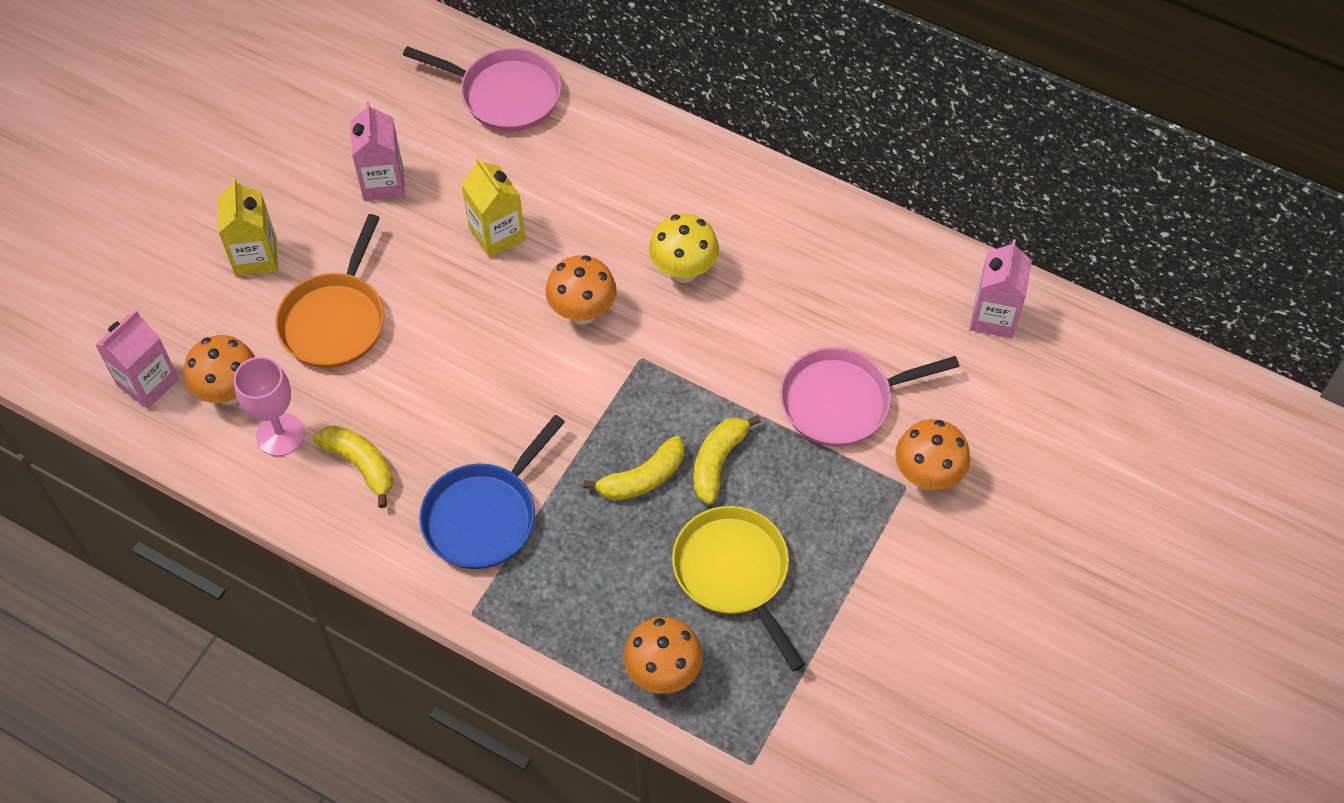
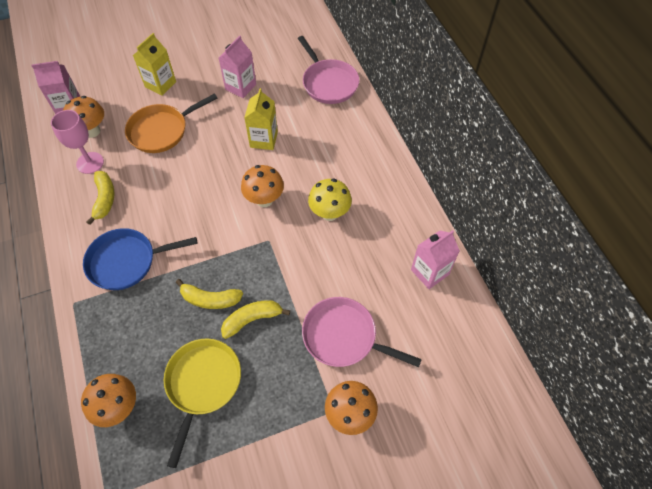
camera: 40 degrees right, 0 degrees up
pink carton [970,239,1032,338] -> pink carton moved to [411,230,460,289]

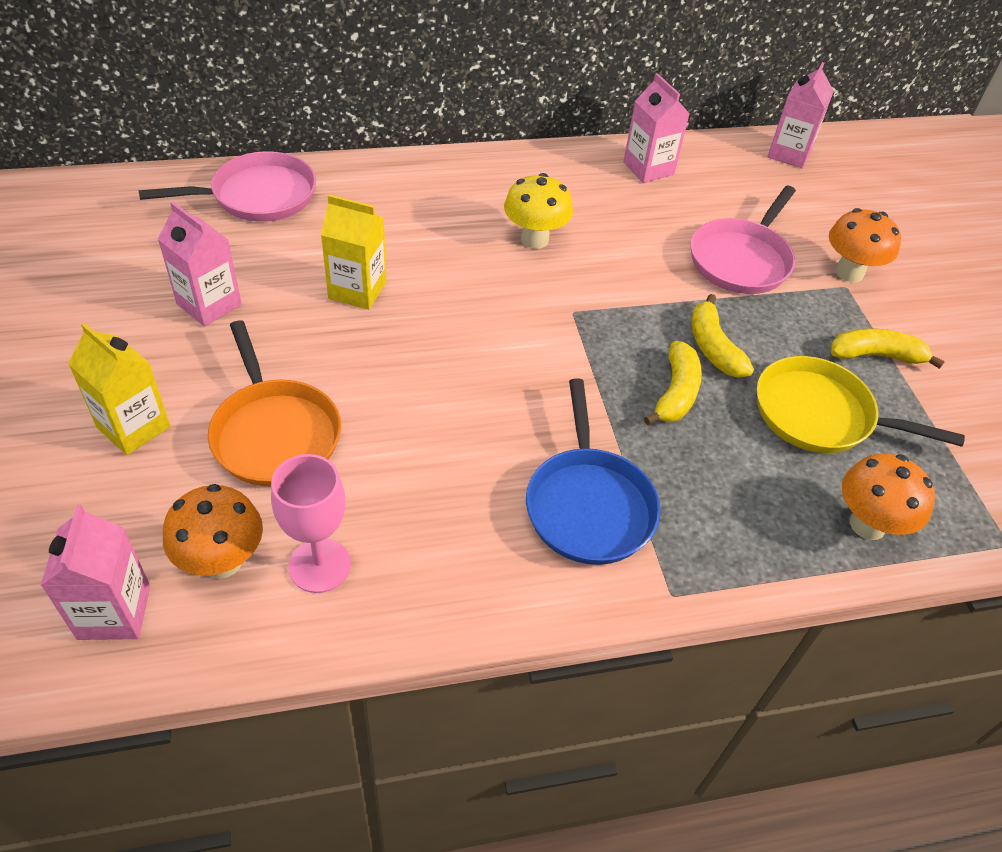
camera: 85 degrees left, 10 degrees down
yellow banana [86,171,114,225] -> yellow banana moved to [831,328,945,369]
orange mushroom [241,165,284,207] -> none
none -> pink carton [767,62,834,168]

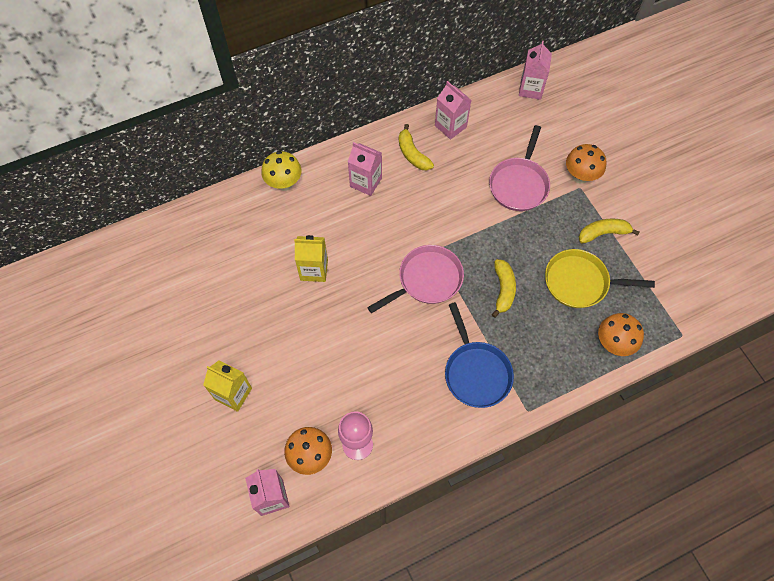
camera: 10 degrees left, 15 degrees up
pink pan [138,151,316,222] -> pink pan moved to [367,245,464,313]
pink carton [158,202,242,326] -> pink carton moved to [348,142,382,196]
orange pan [208,320,341,486] -> none
yellow mushroom [504,173,573,249] -> yellow mushroom moved to [261,151,302,191]
yellow banana [691,294,754,378] -> yellow banana moved to [399,124,434,170]

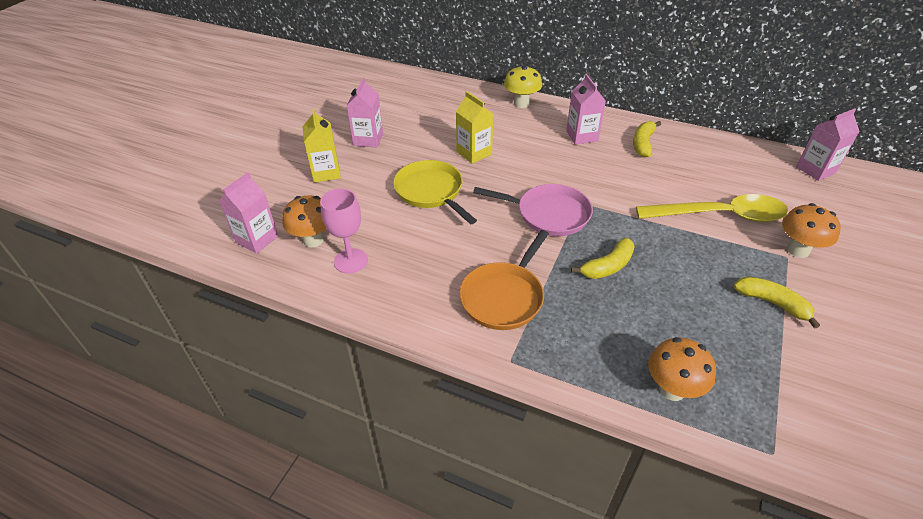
camera: 50 degrees right, 20 degrees down
pink carton [435,81,471,140] -> pink carton moved to [347,78,383,148]
blue pan [445,302,514,408] -> orange pan [459,230,549,330]
pink pan [489,125,550,211] -> yellow spoon [636,194,788,222]
yellow pan [545,249,655,308] -> yellow pan moved to [393,160,477,224]

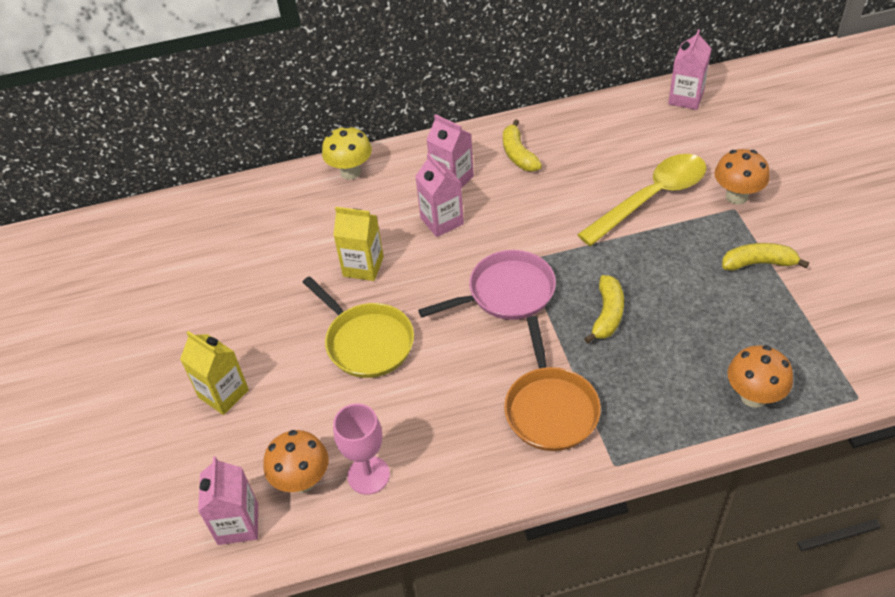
camera: 35 degrees left, 5 degrees up
pink carton [347,78,383,148] -> pink carton moved to [415,153,464,237]
yellow pan [393,160,477,224] -> yellow pan turned 150 degrees counterclockwise [303,276,414,378]

